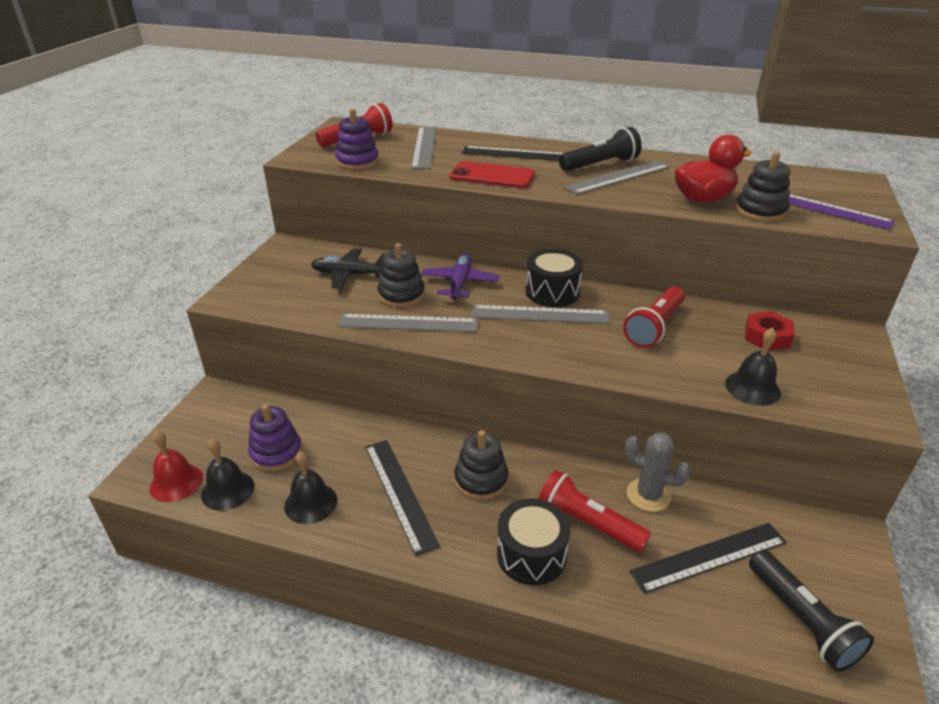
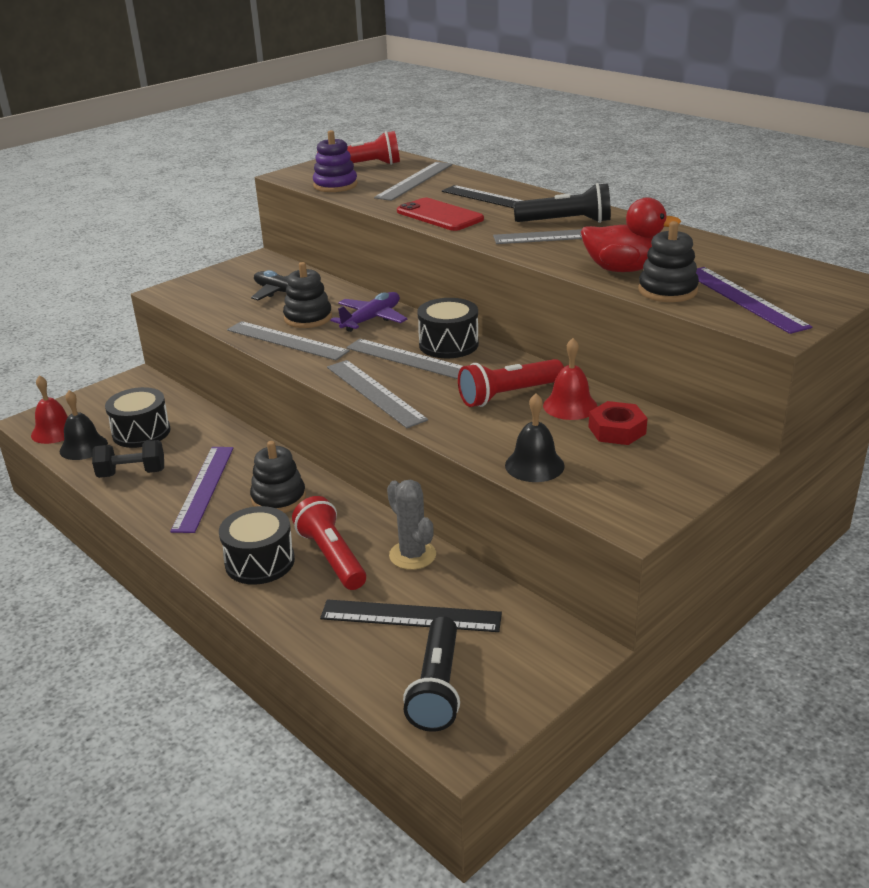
camera: 30 degrees right, 5 degrees down
purple stacking toy [248,404,302,472] -> black drum [105,387,170,448]
black bell [284,451,337,524] -> black dumbbell [92,440,164,478]
black ruler [365,440,440,556] -> purple ruler [170,447,234,533]
none -> grey ruler [327,360,428,428]
none -> red bell [543,338,598,420]

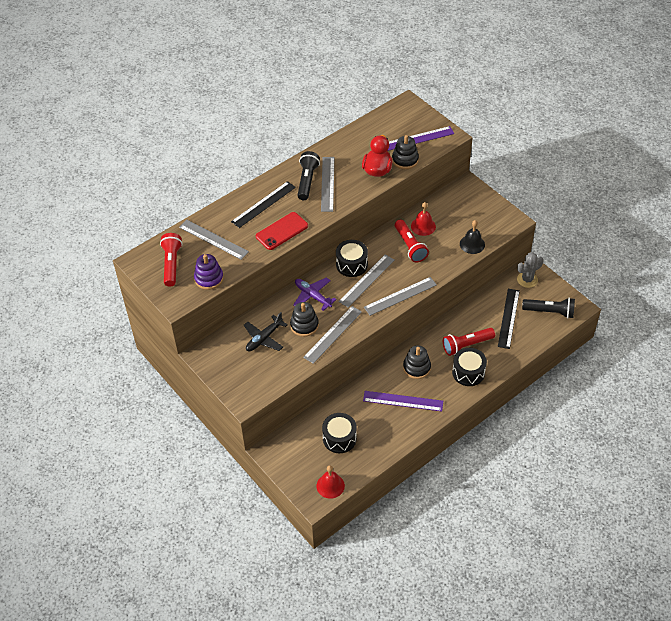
camera: 85 degrees left, 20 degrees up
black bell [59,390,108,460] -> none
black dumbbell [92,440,164,478] -> none
grey cactus [387,480,436,570] -> grey cactus moved to [517,252,544,288]
red nut [589,401,648,445] -> none

